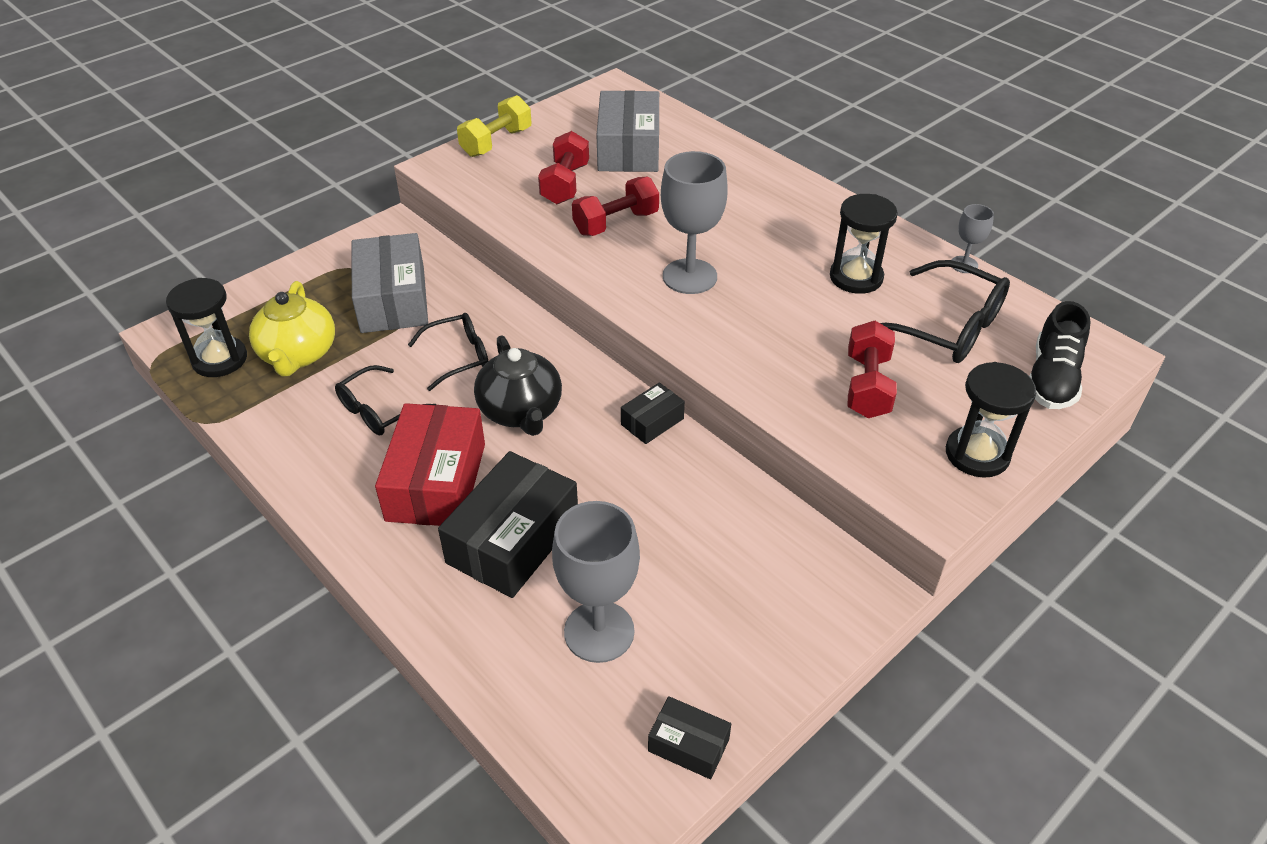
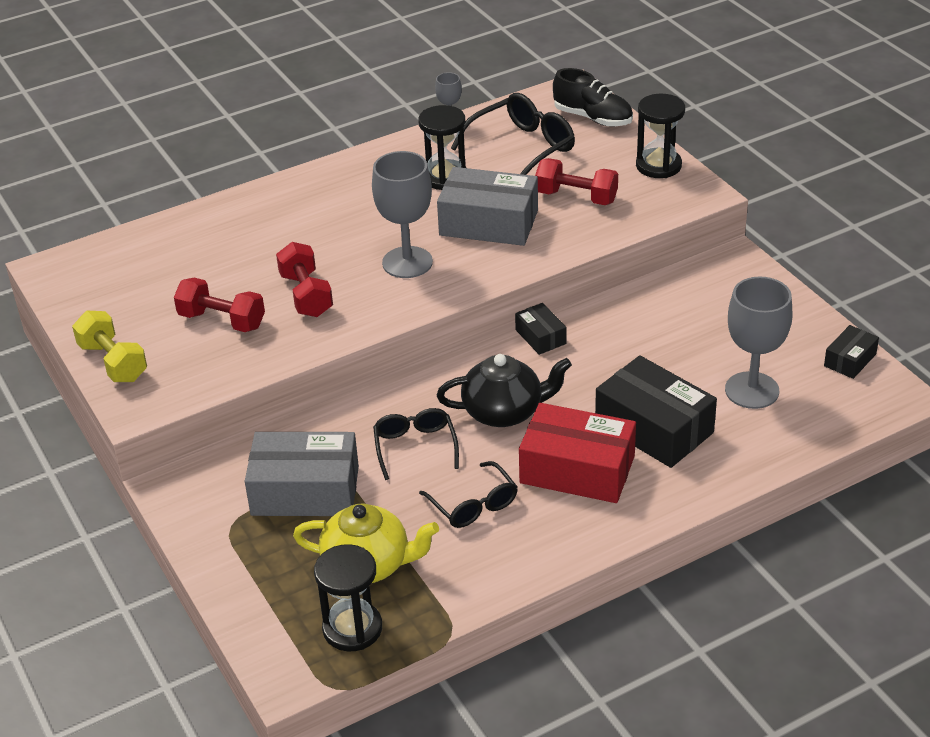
camera: 75 degrees left, 5 degrees down
grey box [597,90,659,172] -> grey box moved to [437,167,538,246]

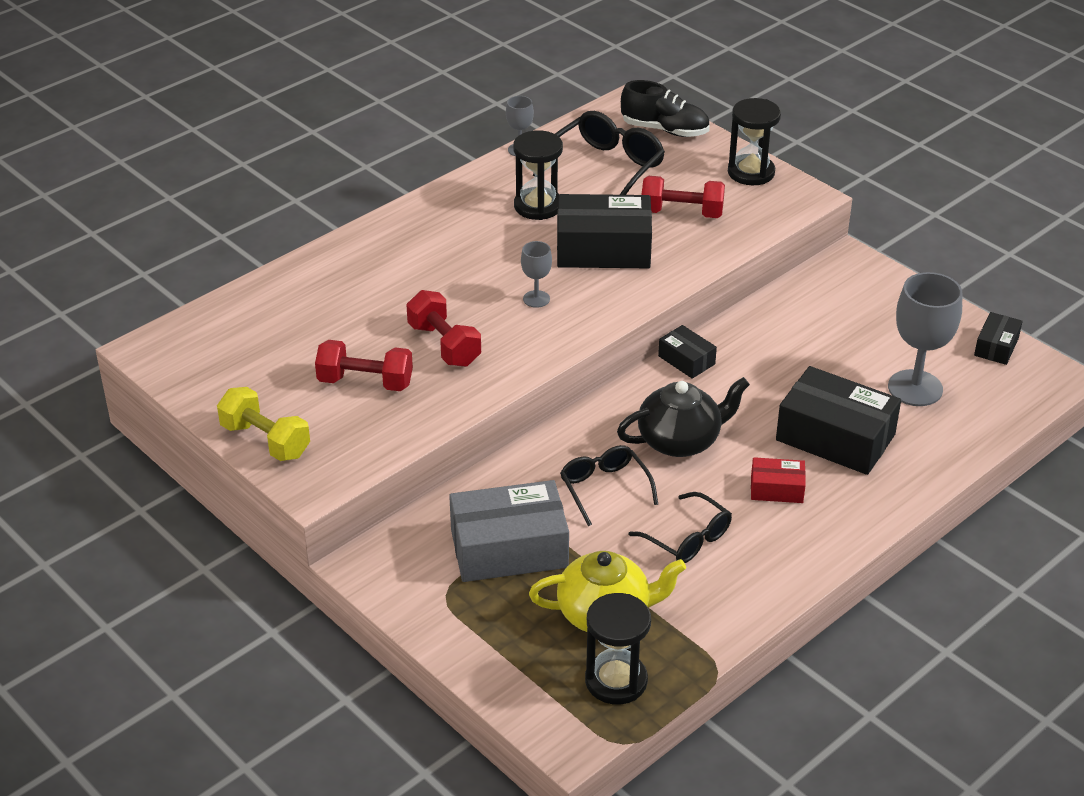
camera: 15 degrees left, 0 degrees up
grey goblet [372,151,433,278] -> grey goblet [521,241,552,308], size x0.51
grey box [437,167,538,246] -> black box [557,194,652,268]
red box [519,403,636,503] -> red box [751,457,806,503], size x0.50

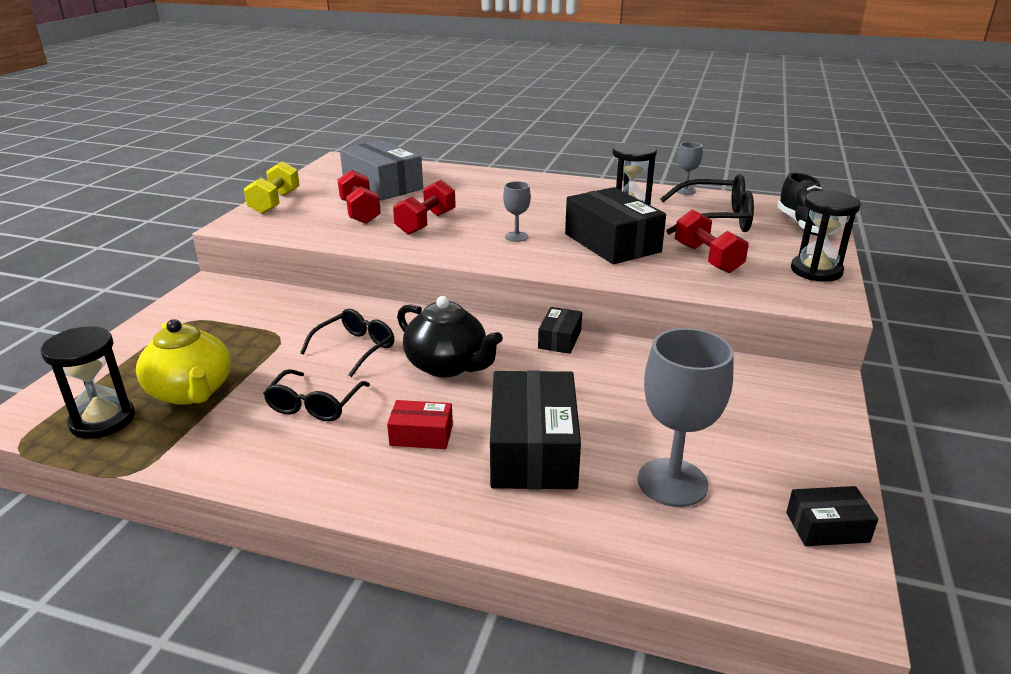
camera: 60 degrees right, 10 degrees down
grey box [449,480,569,582] -> grey box moved to [340,140,423,201]
red box [751,457,806,503] -> red box turned 60 degrees counterclockwise [387,400,453,449]

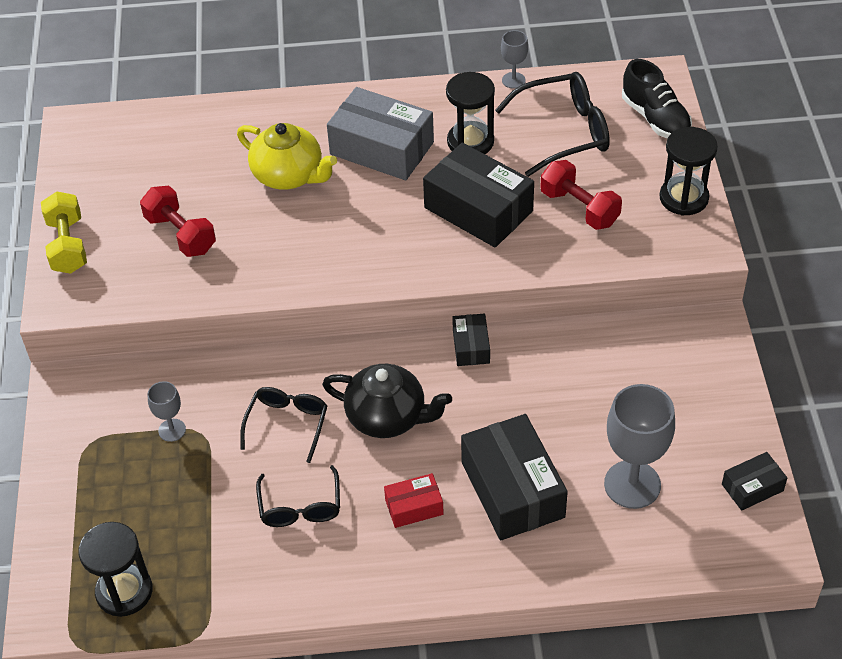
camera: 20 degrees left, 20 degrees up
yellow teapot [136,319,231,405] -> yellow teapot moved to [237,123,337,190]
grey box [340,140,423,201] -> grey box moved to [327,87,434,180]
red dumbbell [393,179,456,235] -> none
grey goblet [503,181,531,242] -> grey goblet moved to [147,381,186,442]

